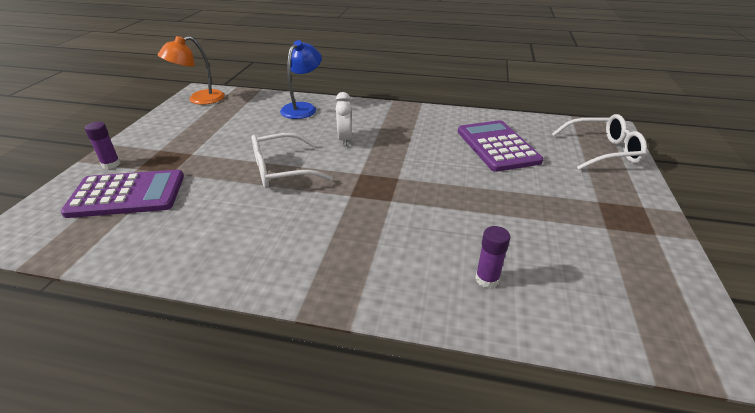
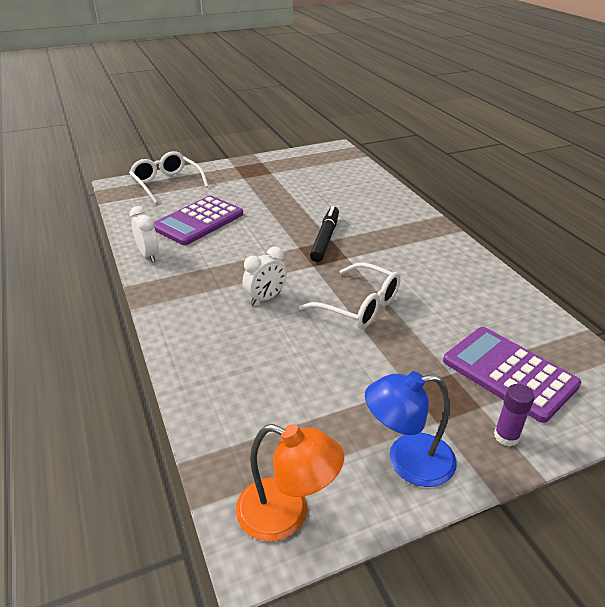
camera: 125 degrees left, 0 degrees up
blue lamp [280,40,322,119] -> blue lamp moved to [365,371,457,487]
purple glue stick [475,226,510,288] -> none
none -> white clock [130,206,159,262]
none -> black marker [310,206,339,262]

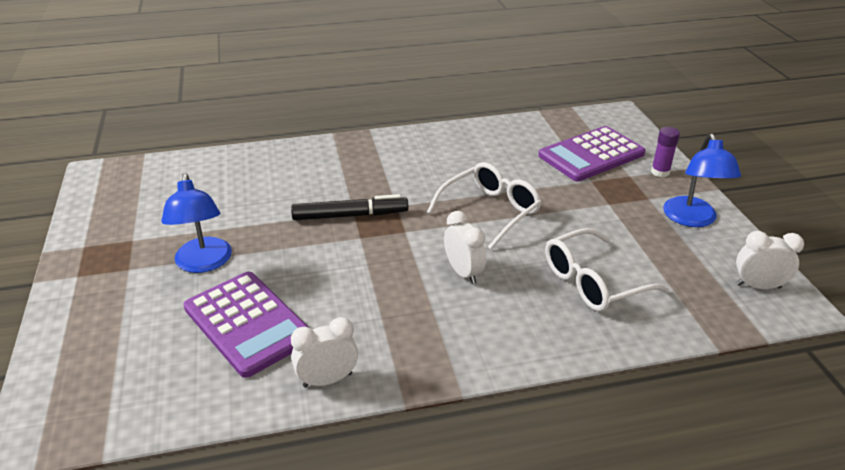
camera: 80 degrees left, 0 degrees up
white glasses [129,151,209,204] -> white glasses moved to [545,228,669,311]
orange lamp [236,424,344,541] -> white clock [736,231,804,289]
black marker [310,206,339,262] -> black marker turned 150 degrees clockwise [291,194,408,220]
none -> blue lamp [161,173,232,273]

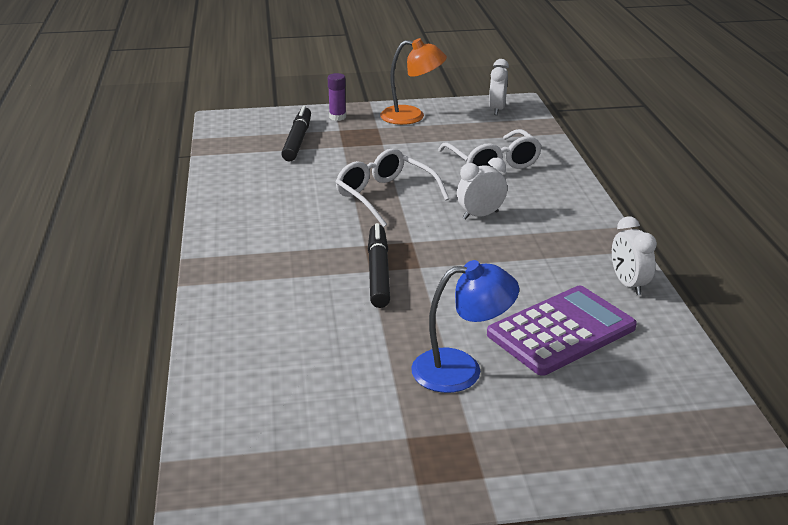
camera: 85 degrees left, 5 degrees down
purple calculator [539,126,645,182] -> black marker [281,106,311,161]
blue lamp [663,133,741,227] -> orange lamp [380,38,447,125]

